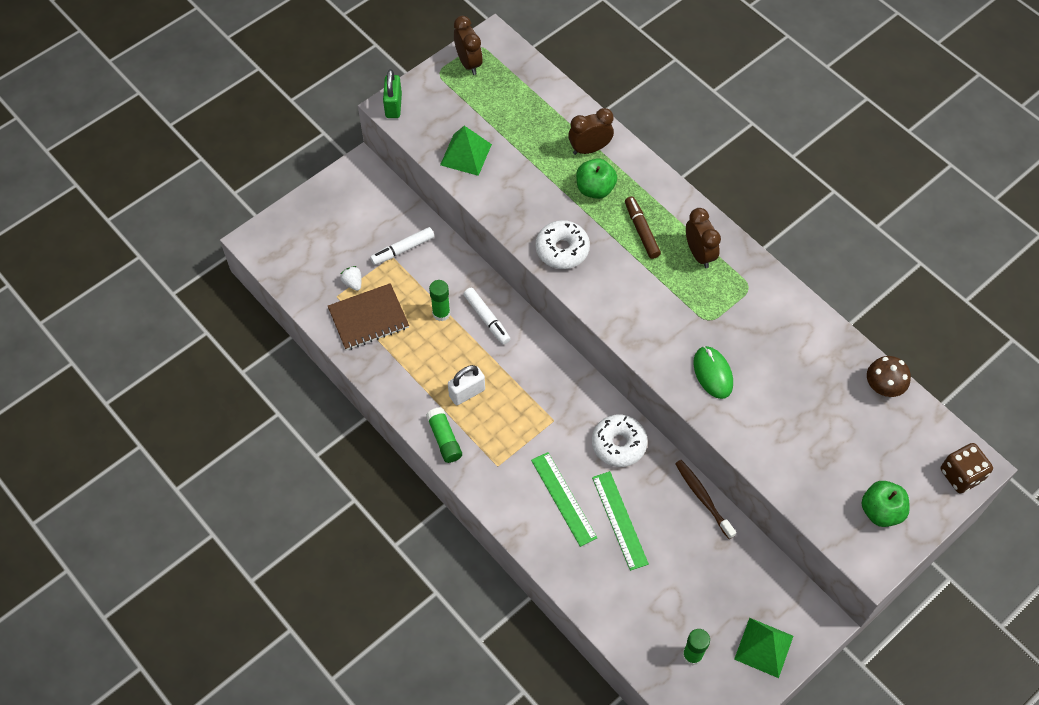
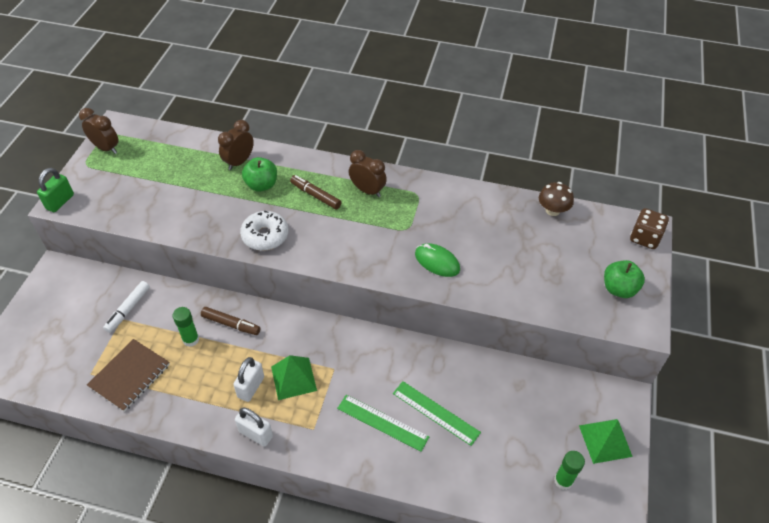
camera: 35 degrees left, 10 degrees down
white strawberry [340,266,361,291] -> none
green padlock [383,69,402,118] -> green padlock turned 60 degrees clockwise [37,168,74,212]
green glue stick [426,407,462,463] -> white padlock [235,407,273,447]
green pyramid [440,126,492,176] -> green pyramid moved to [271,355,317,400]
white marker [463,288,510,345] -> brown marker [201,307,260,335]
white donut [592,415,648,467] -> none
brown toothbrush [675,460,736,539] -> none

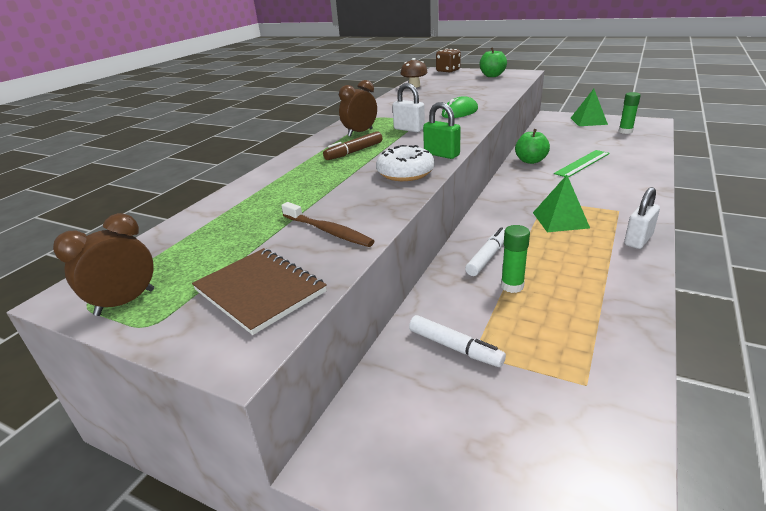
camera: 75 degrees left, 20 degrees down
green padlock [37,168,74,212] -> green padlock moved to [423,102,461,159]
brown notebook [87,339,170,412] -> brown notebook moved to [192,248,327,335]
brown marker [201,307,260,335] -> white marker [465,227,505,276]
brown clock [218,120,254,170] -> none
white padlock [233,357,264,402] -> white padlock moved to [393,83,425,132]
green apple [242,157,277,192] -> green apple moved to [515,129,550,164]
green ruler [337,395,429,452] -> none
none -> brown toothbrush [281,202,375,247]

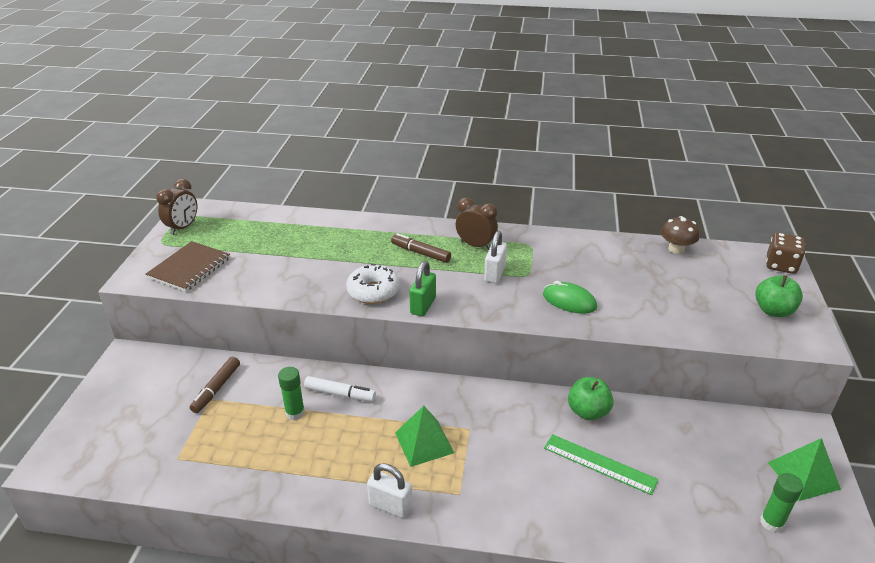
camera: 70 degrees right, 5 degrees up
brown clock [53,213,154,316] -> brown clock turned 90 degrees clockwise [156,179,197,235]
brown toothbrush [281,202,375,247] -> none
white marker [409,315,506,367] -> brown marker [190,357,240,413]

